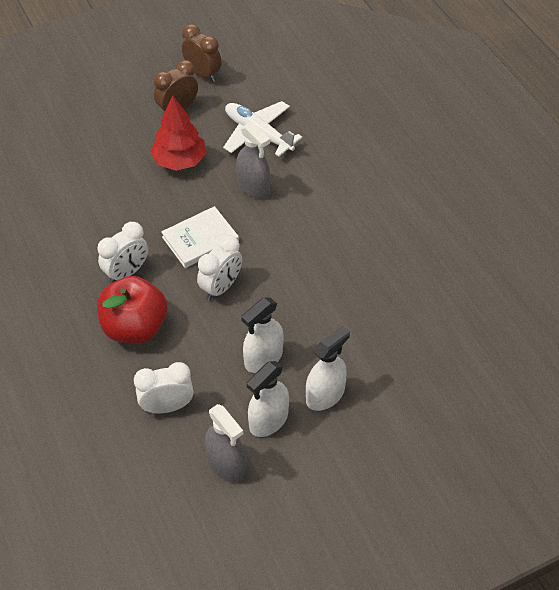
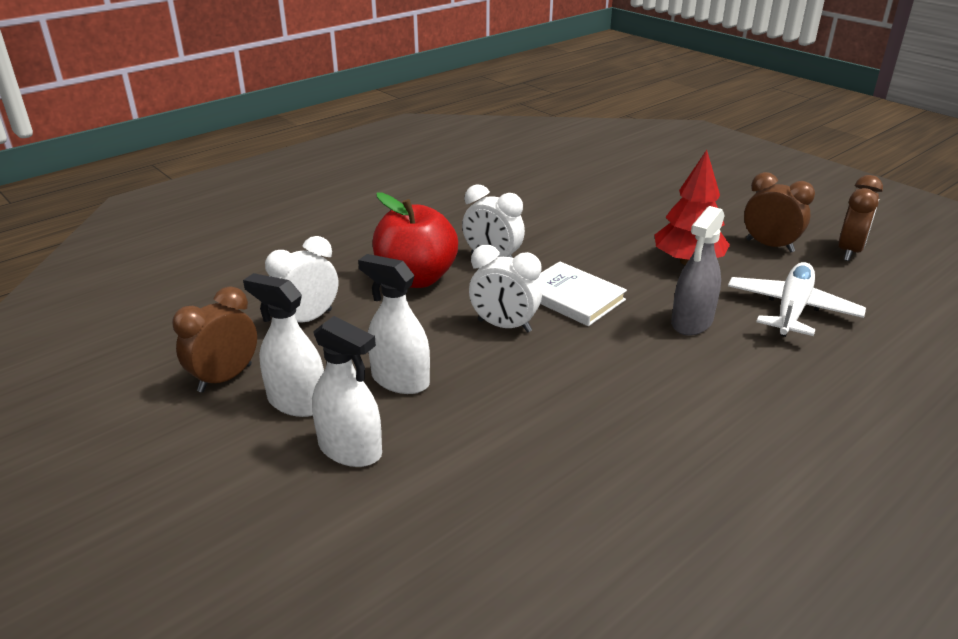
camera: 75 degrees right, 20 degrees down
white clock [134,362,193,414] -> white clock turned 105 degrees counterclockwise [265,236,338,323]
grey spray bottle [205,404,245,482] -> brown clock [172,286,257,392]

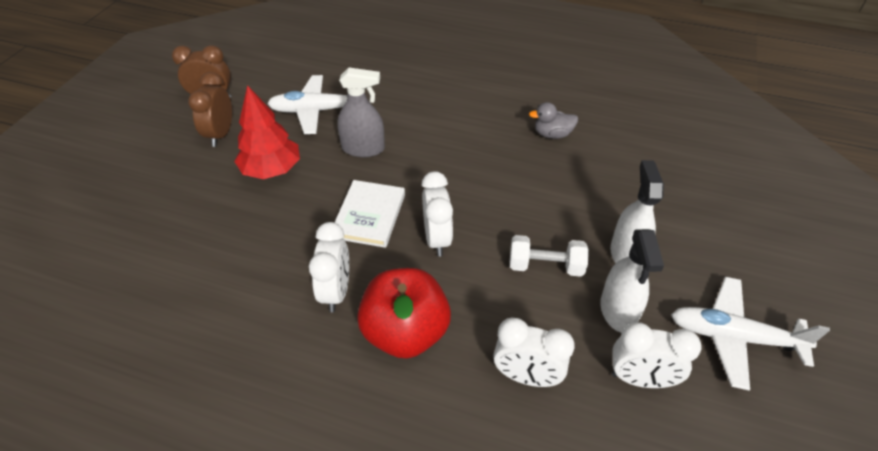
camera: 120 degrees left, 15 degrees up
brown clock [172,286,257,392] -> white clock [612,322,702,388]
white spray bottle [358,254,430,394] -> white dumbbell [510,235,589,277]
none -> grey duck [529,102,578,139]
none -> white plane [671,277,830,391]

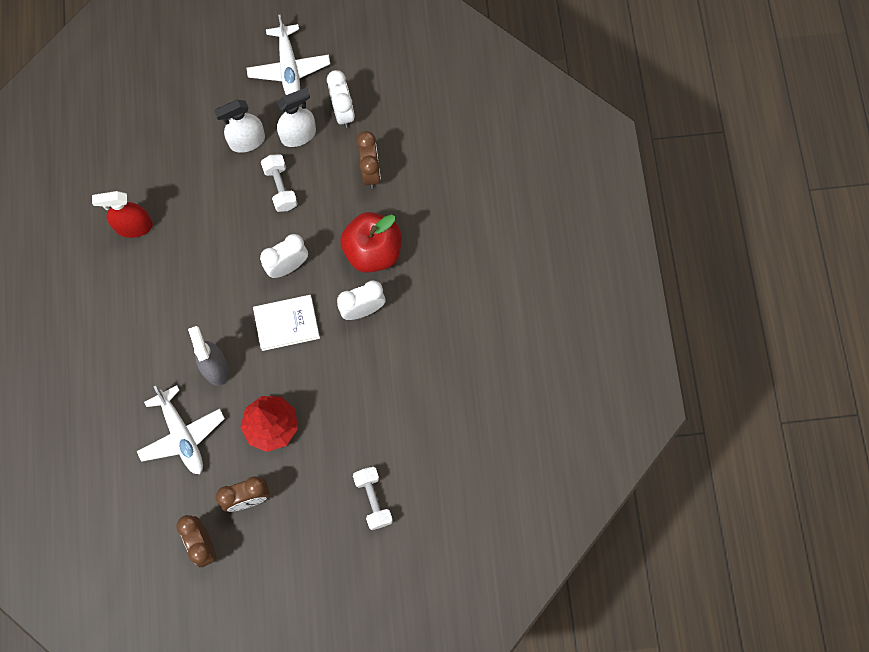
camera: 115 degrees left, 25 degrees up
white clock [493,318,575,387] -> brown clock [356,131,381,189]
grey duck [529,102,578,139] -> red spray bottle [92,191,153,238]
none -> white dumbbell [353,467,393,530]

